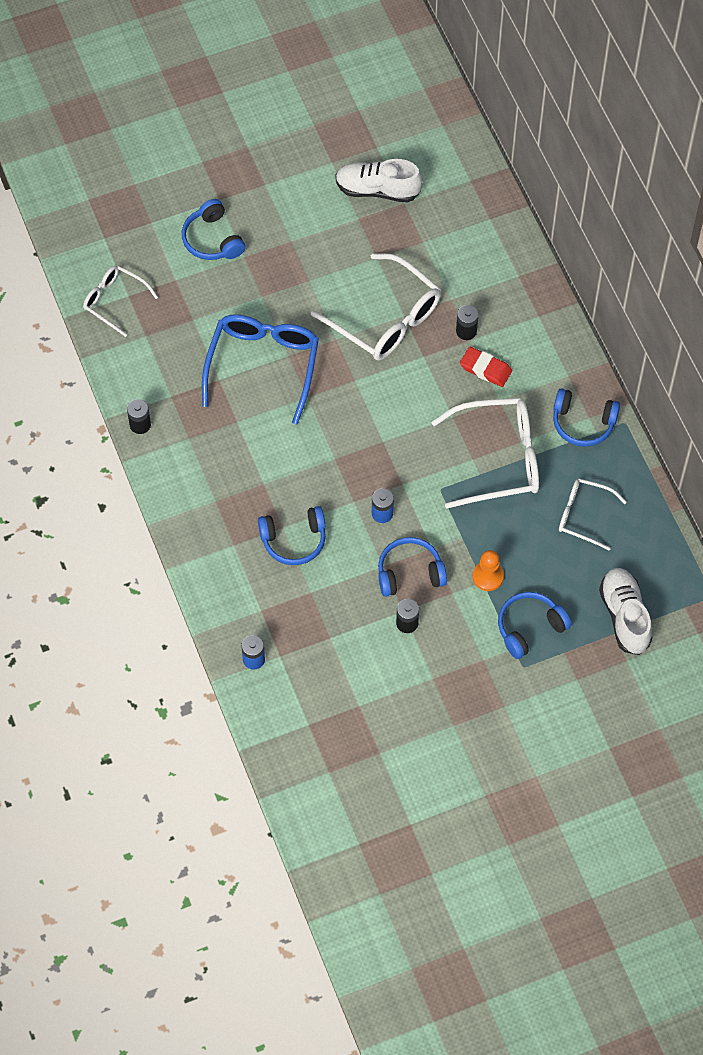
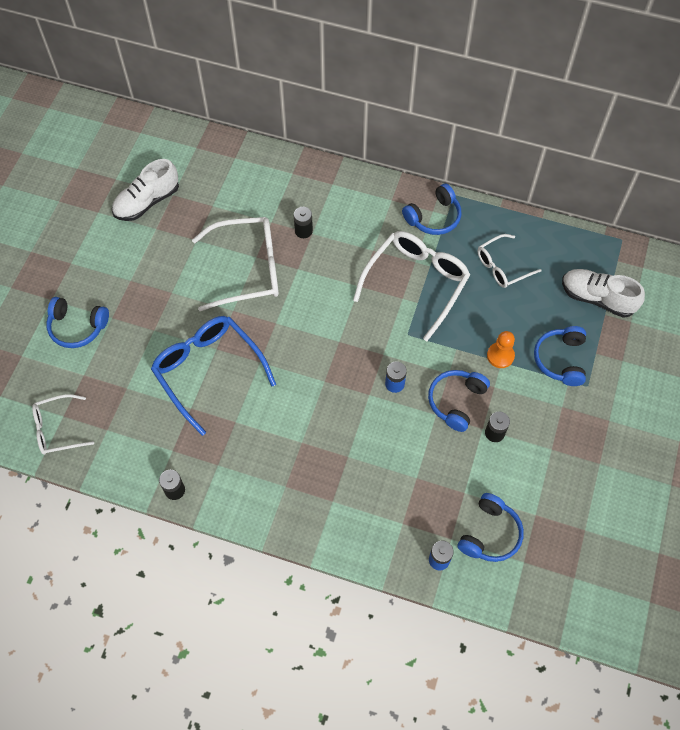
camera: 50 degrees left, 0 degrees up
blue headphones [258,506,326,565] -> blue headphones moved to [457,493,524,562]
red eraser [460,347,512,387] -> none

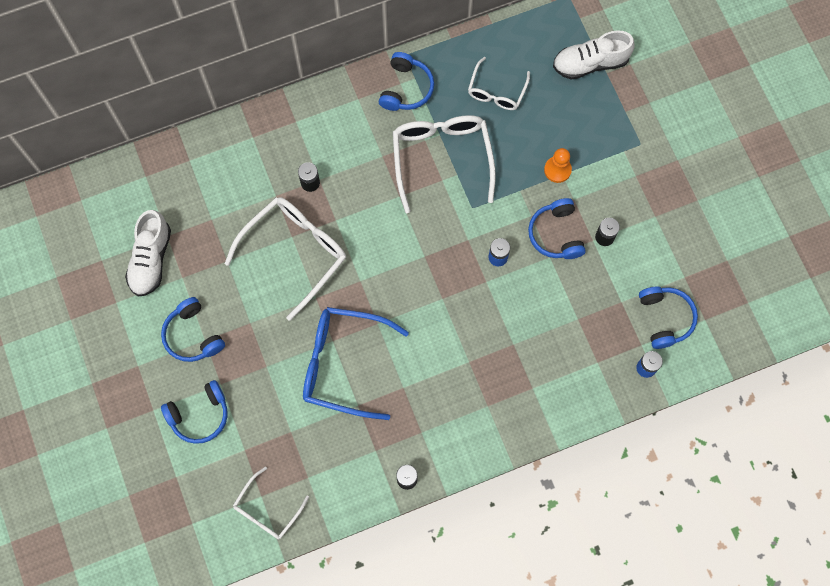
camera: 40 degrees left, 10 degrees up
blue headphones [534,326,586,386] -> blue headphones moved to [161,297,225,362]

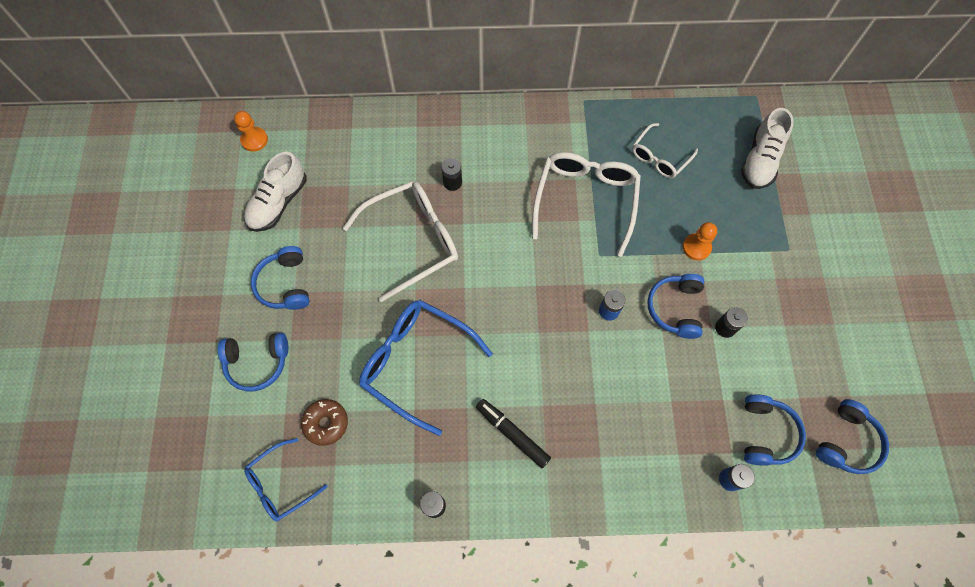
camera: 20 degrees right, 5 degrees down
white glasses [233,467,309,540] -> blue glasses [244,438,327,521]
blue headphones [379,52,434,111] -> blue headphones moved to [816,399,889,474]
white shoe [553,30,635,80] -> white shoe turned 75 degrees counterclockwise [741,108,794,189]
none -> orange pawn [234,111,268,152]
none -> brown donut [301,399,348,446]
none -> black marker [476,399,551,468]

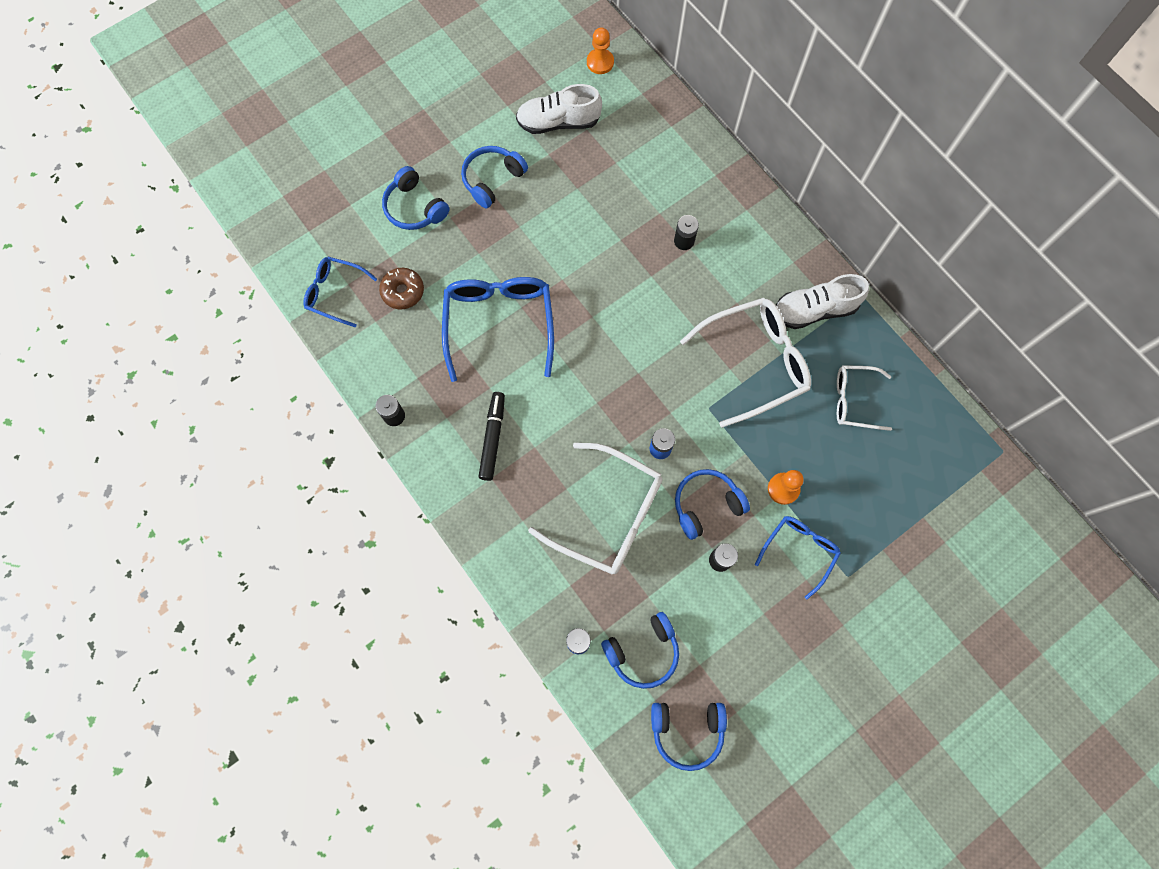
camera: 55 degrees right, 5 degrees up
white glasses [343,181,458,302] -> white glasses moved to [528,443,662,575]
white shoe [741,108,794,189] -> white shoe moved to [776,274,869,329]
none -> blue glasses [755,516,841,599]

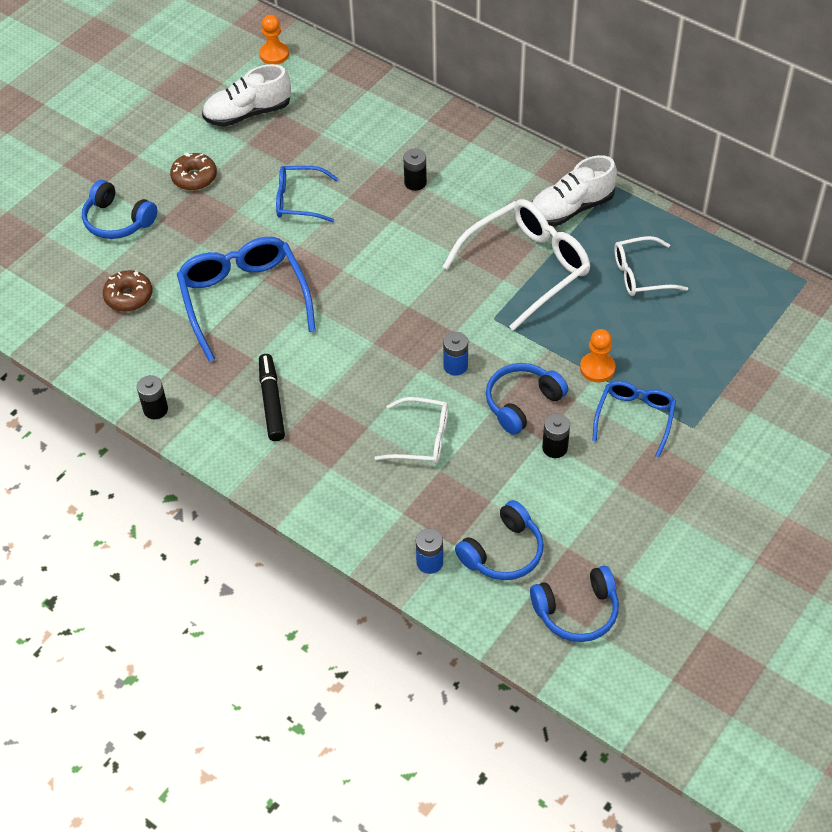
camera: 15 degrees left, 20 degrees down
blue glasses [303,257,377,328] -> blue glasses moved to [276,166,338,222]
blue headphones [461,146,528,208] -> brown donut [170,153,217,191]
white glasses [528,443,662,575] -> white glasses [375,397,448,464], size x0.58

